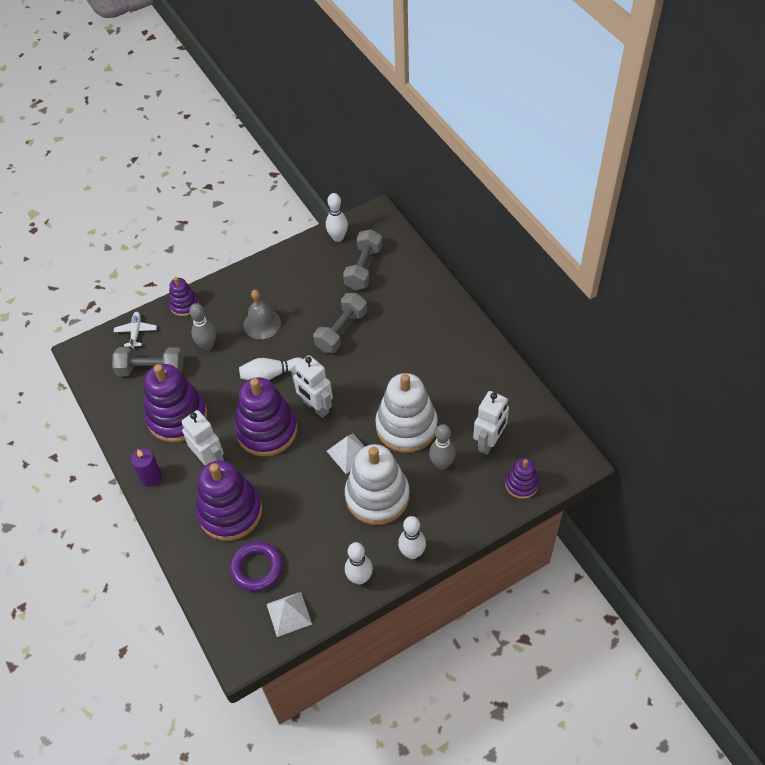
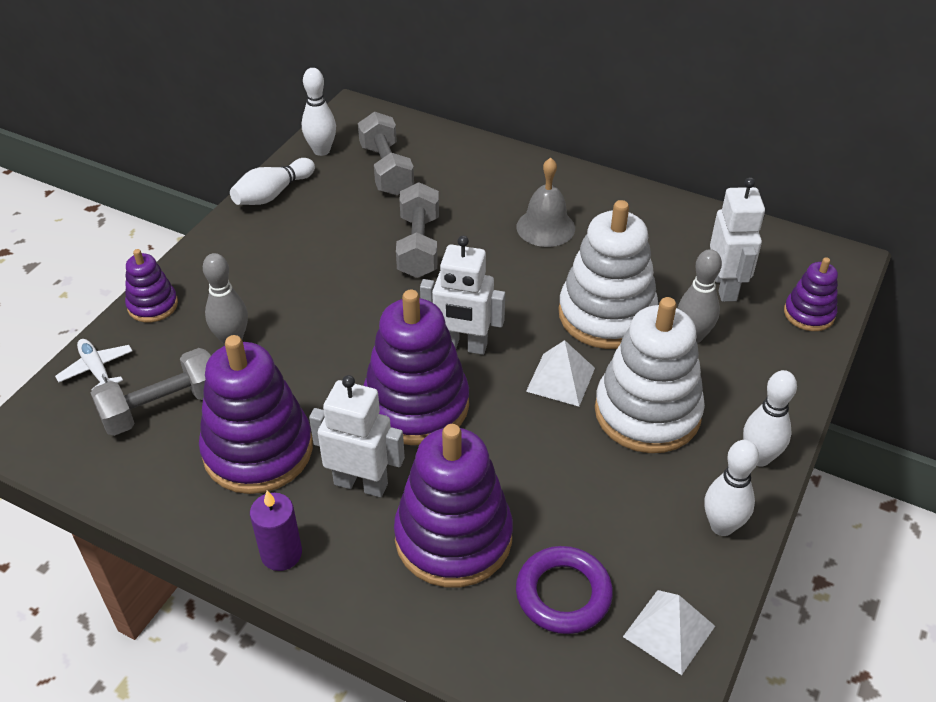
camera: 35 degrees left, 10 degrees down
white bowling pin [239,357,303,380] -> white bowling pin moved to [230,158,315,205]
grey bell [244,290,281,339] -> grey bell moved to [517,158,575,247]

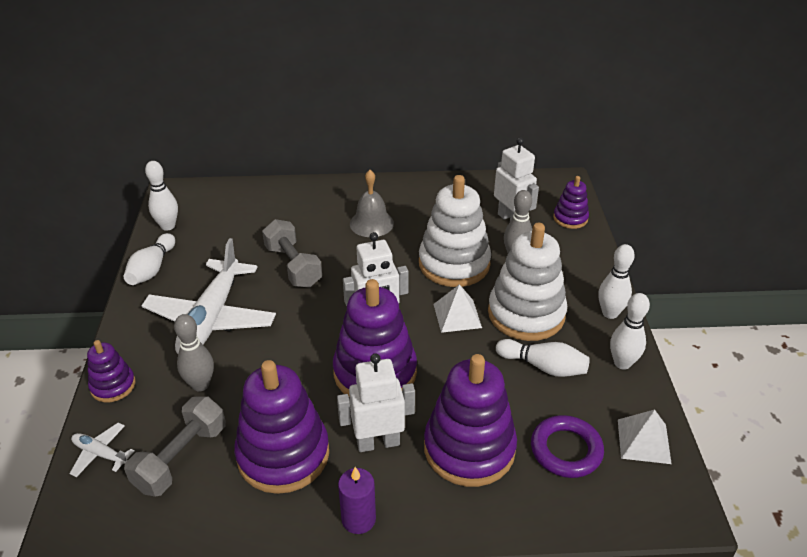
camera: 30 degrees left, 5 degrees down
grey dumbbell [358,112,414,195] -> none
none -> white plane [141,238,276,354]
none -> white bowling pin [496,339,590,377]

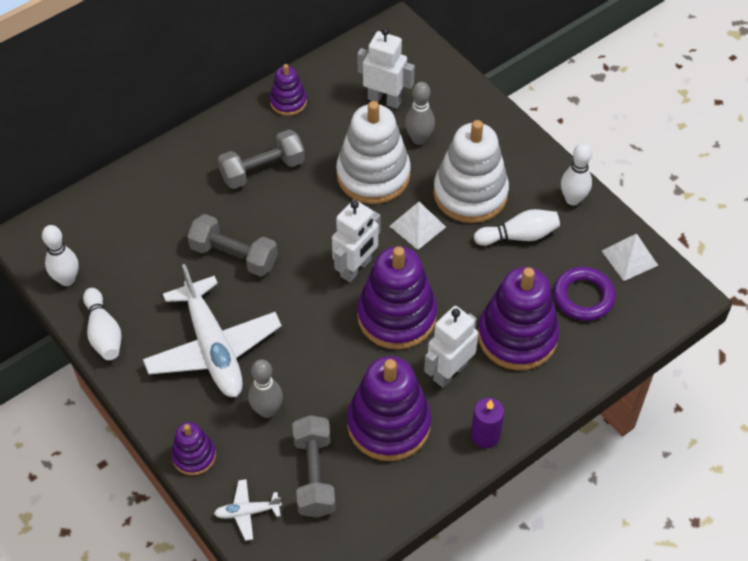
camera: 35 degrees left, 15 degrees up
grey bell [350,170,394,237] -> grey dumbbell [218,130,305,189]
purple stacking toy [553,176,589,229] -> purple stacking toy moved to [270,64,307,116]
white bowling pin [598,244,635,319] -> none

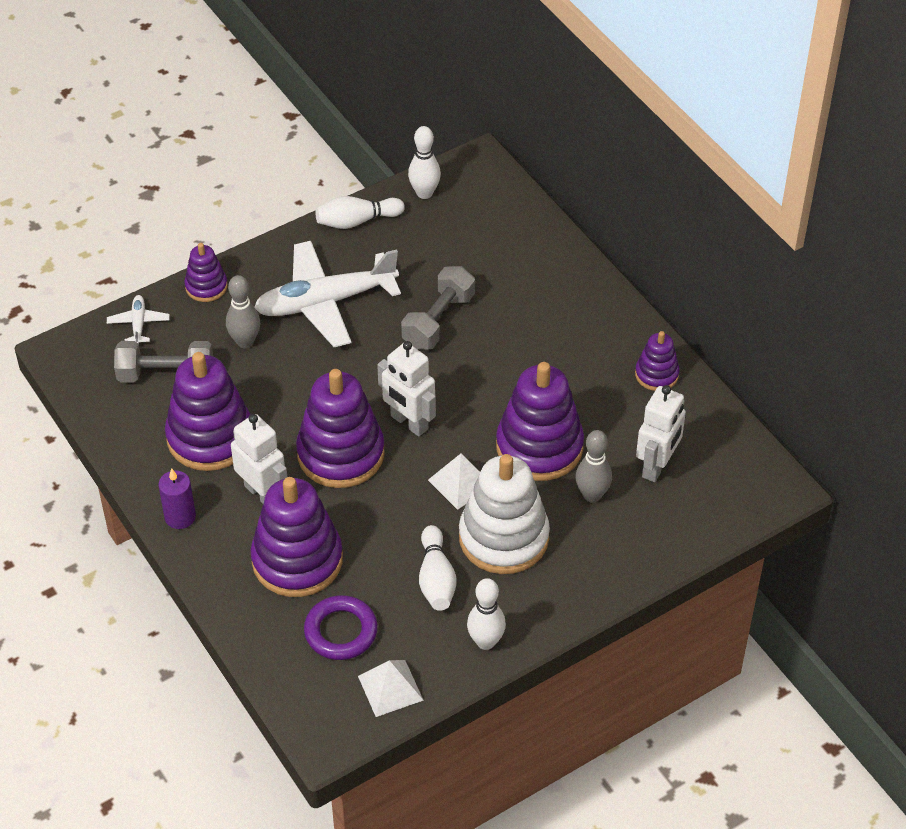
camera: 95 degrees right, 5 degrees down
grey dumbbell [218,130,305,189] -> none
white stacking toy [336,101,411,204] -> purple stacking toy [496,362,584,481]

